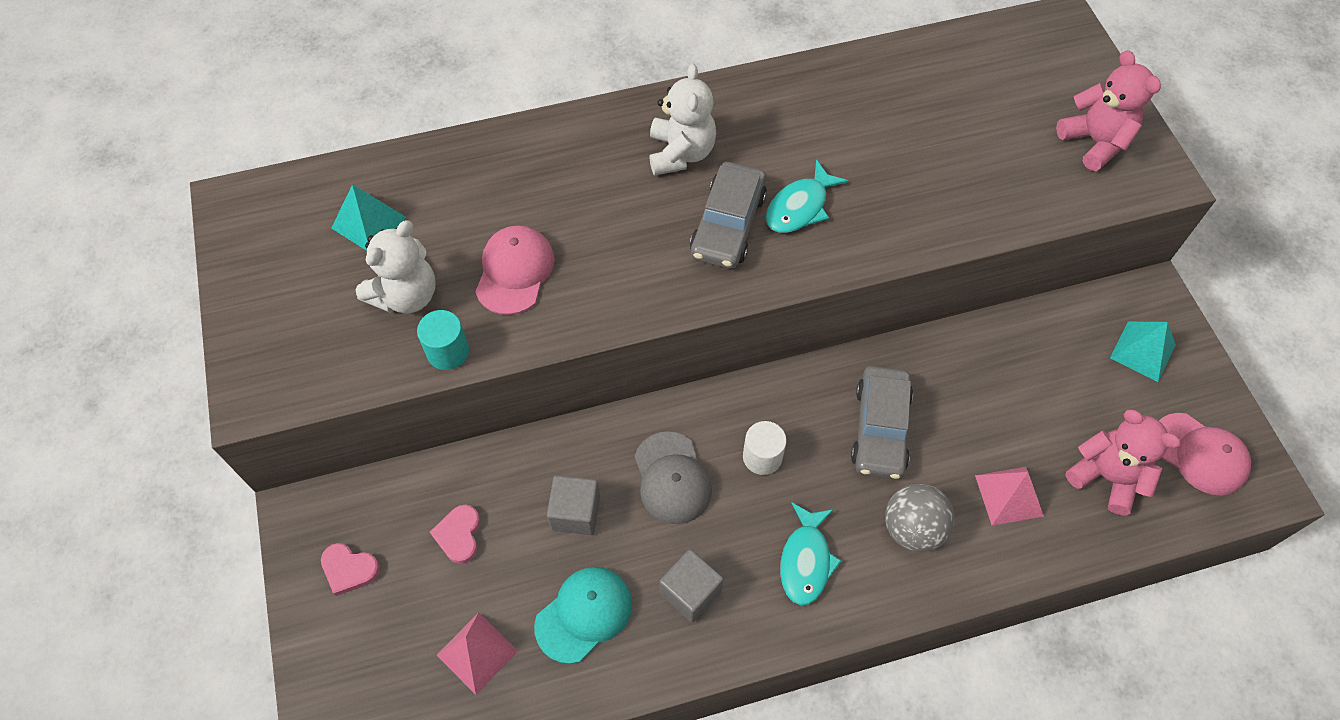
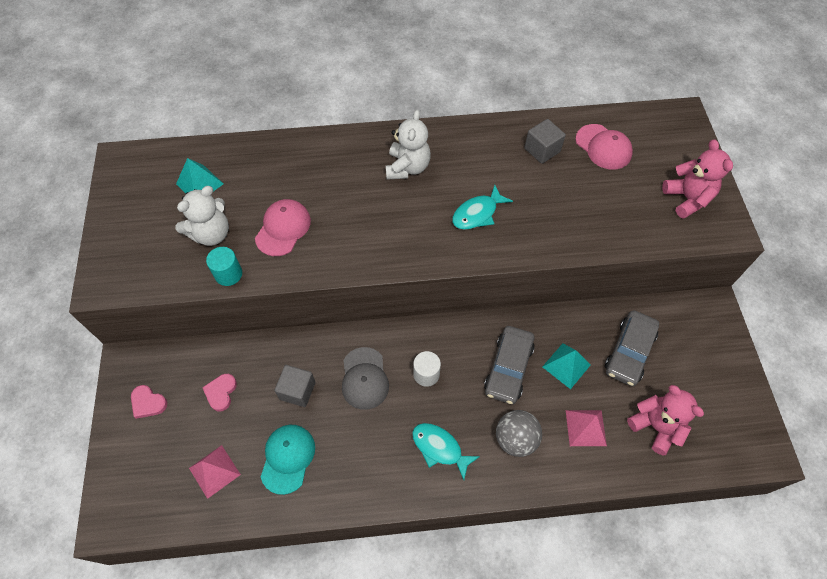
camera: 10 degrees right, 0 degrees up
turquoise cap [534,567,632,664] -> turquoise cap turned 45 degrees counterclockwise [261,425,315,495]
grey cube [660,549,724,623] -> grey cube moved to [524,119,566,164]
grey car [690,162,767,269] -> grey car moved to [605,310,659,386]
turquoise fish [780,502,842,605] -> turquoise fish turned 105 degrees clockwise [412,423,480,480]
turquoise pyramid [1110,322,1176,382] -> turquoise pyramid moved to [542,343,591,389]
pink cap [1159,413,1251,495] -> pink cap moved to [575,124,633,170]

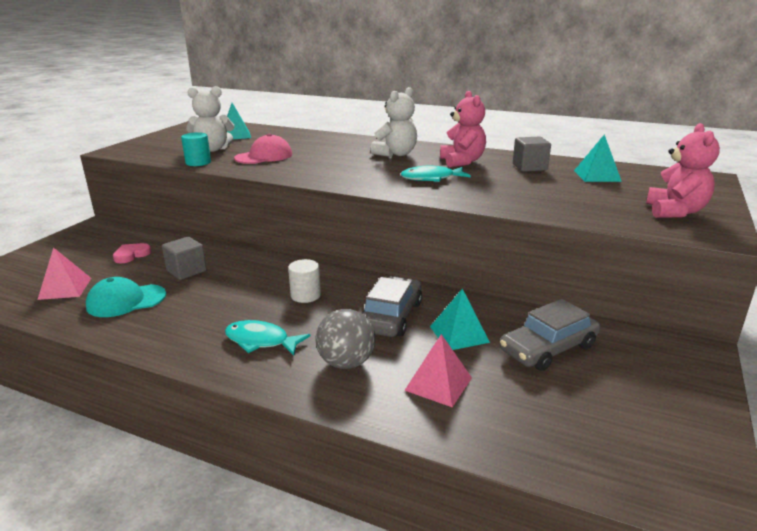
camera: 30 degrees right, 35 degrees down
pink heart [131,385,167,419] -> none
turquoise cap [261,425,315,495] -> turquoise cap turned 150 degrees counterclockwise [86,277,166,317]
grey cap [342,347,389,410] -> none
turquoise fish [412,423,480,480] -> turquoise fish turned 45 degrees counterclockwise [225,320,311,356]
grey car [484,326,535,404] -> grey car turned 150 degrees clockwise [362,276,422,337]
pink cap [575,124,633,170] -> turquoise pyramid [574,134,622,182]
pink teddy bear [627,385,704,455] -> pink teddy bear moved to [440,91,486,168]

